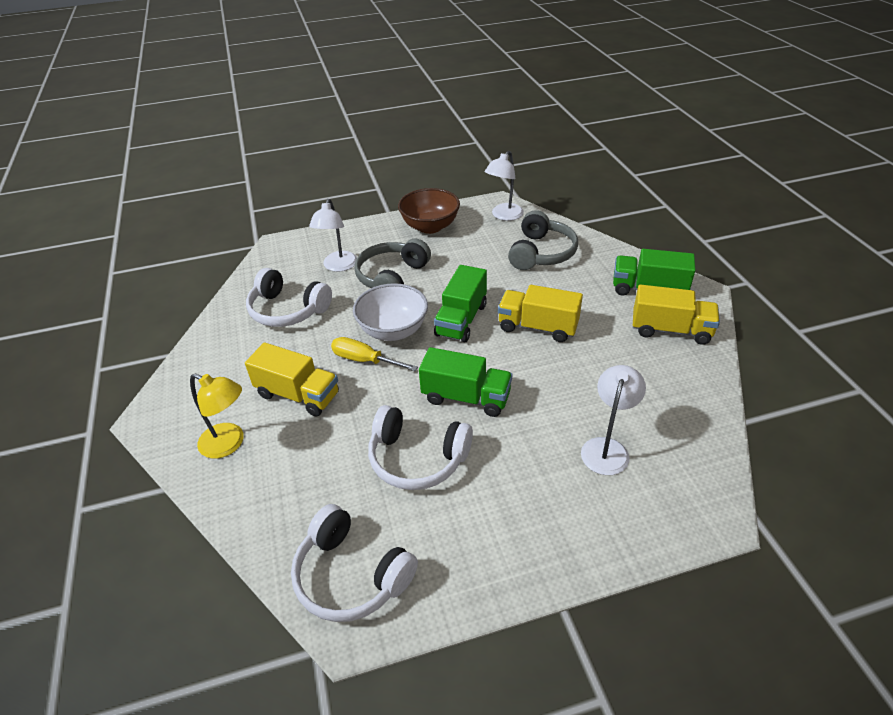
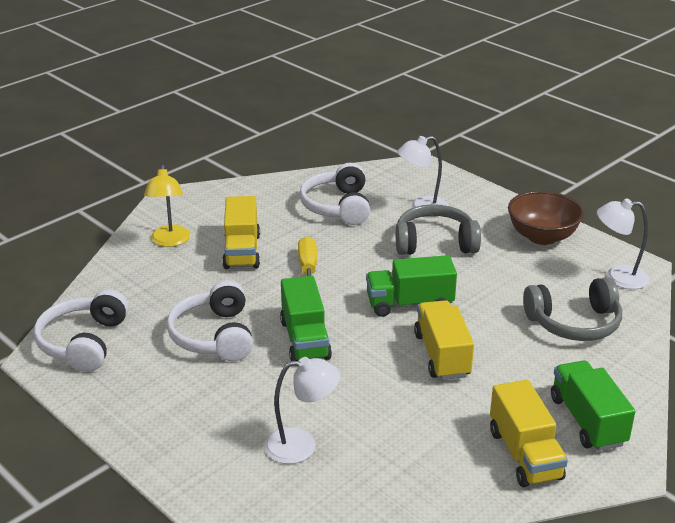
camera: 60 degrees right, 10 degrees down
white bowl [353,283,428,341] -> none

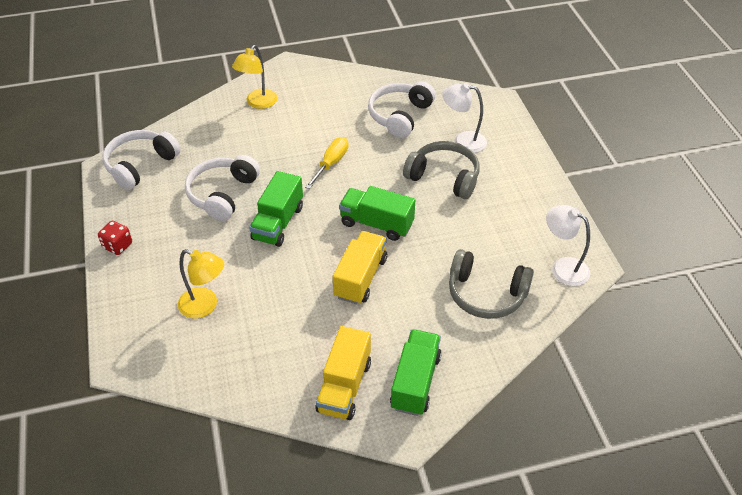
camera: 30 degrees right, 15 degrees up
yellow truck [222,196,260,269] -> none
white lamp [264,357,340,464] -> yellow lamp [178,249,224,319]
brown bowl [508,191,584,245] -> none
none -> red dice [98,221,132,255]

